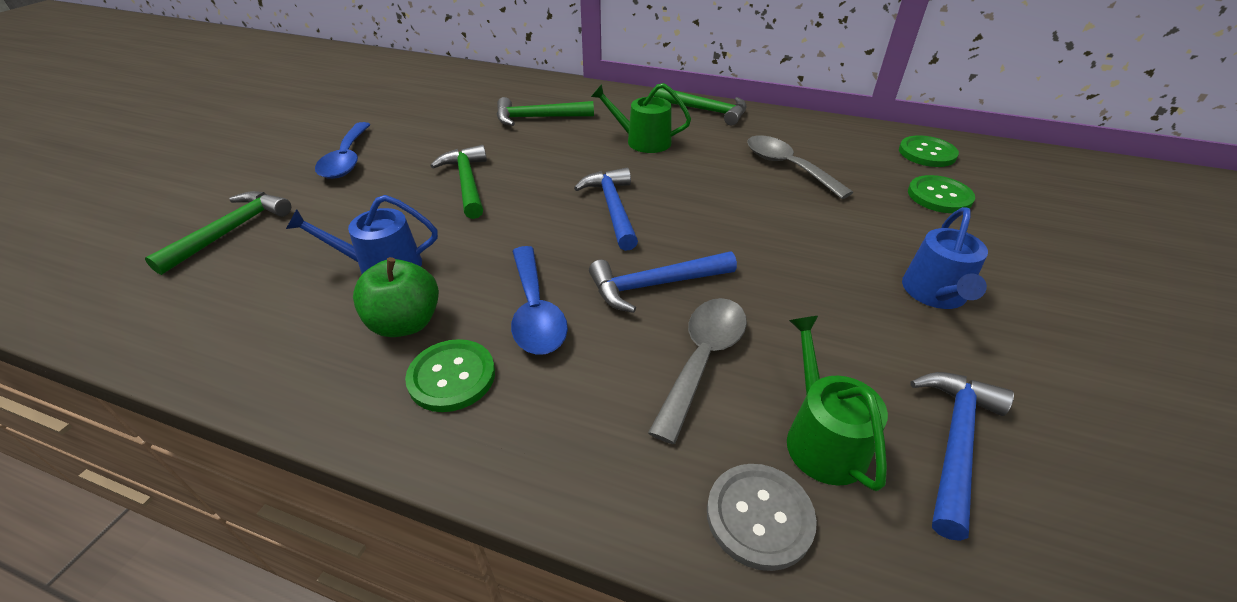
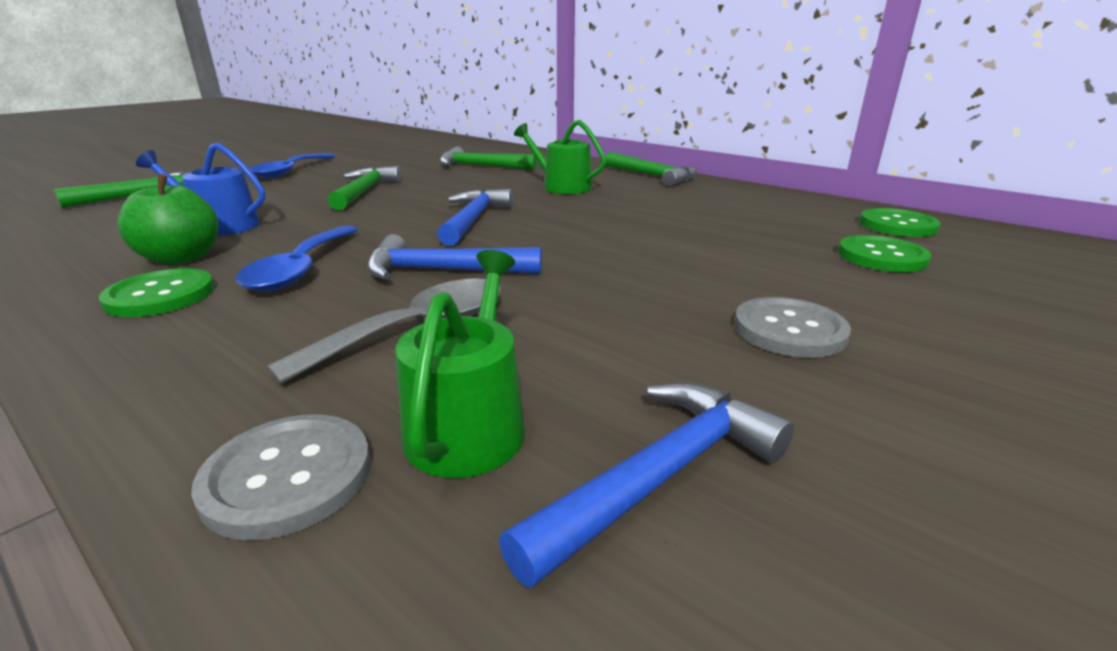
camera: 20 degrees right, 15 degrees down
grey spoon [747,135,853,199] -> none
blue watering can [902,207,988,309] -> grey button [735,297,851,358]

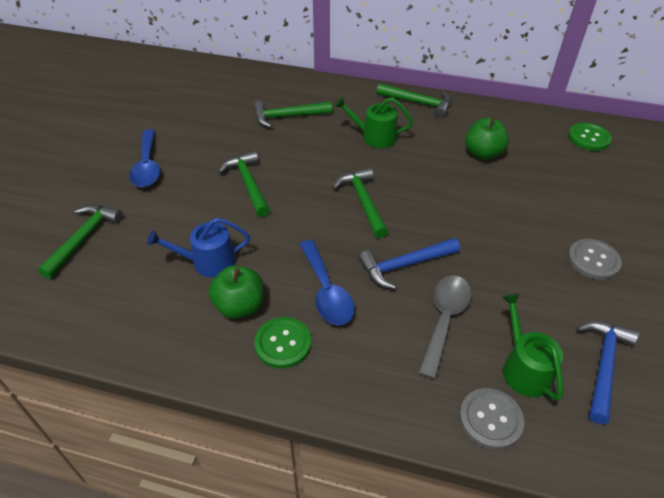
camera: 25 degrees left, 20 degrees up
blue hammer [437,189,513,246] -> green hammer [333,167,388,238]
green button [838,235,931,272] -> none
none -> green apple [465,116,509,160]

